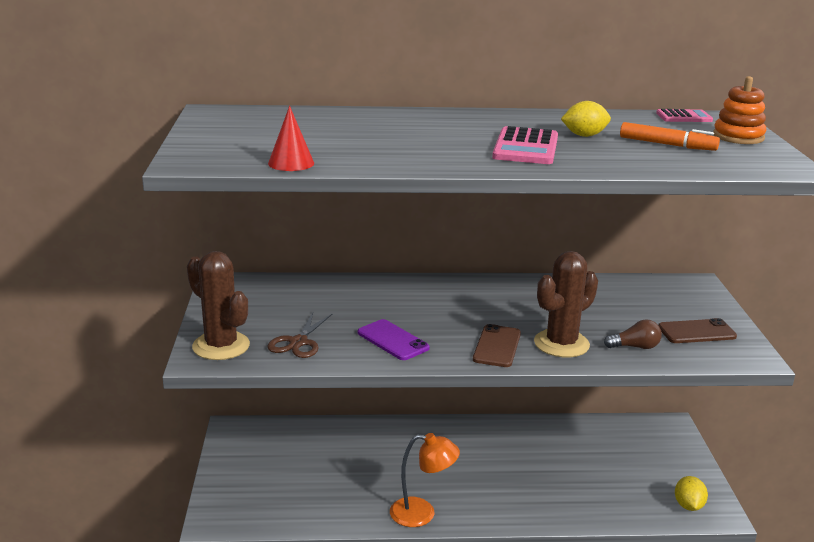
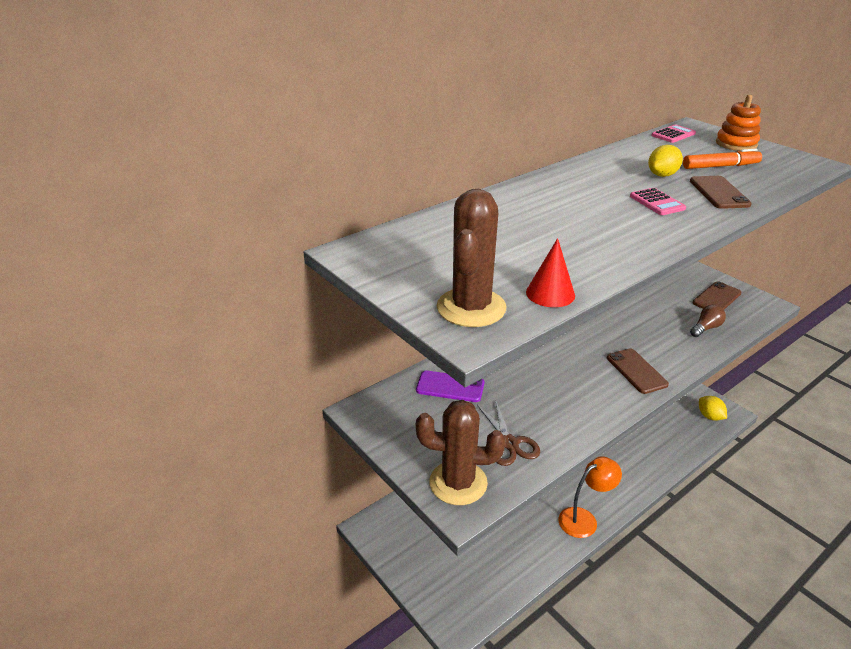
camera: 35 degrees left, 10 degrees up
purple phone [357,319,430,360] -> purple phone moved to [416,370,484,402]
pink calculator [492,126,558,164] -> pink calculator [630,188,686,215], size x0.61
brown cactus [534,251,598,357] -> brown cactus moved to [437,189,506,327]
none -> brown phone [690,176,752,209]

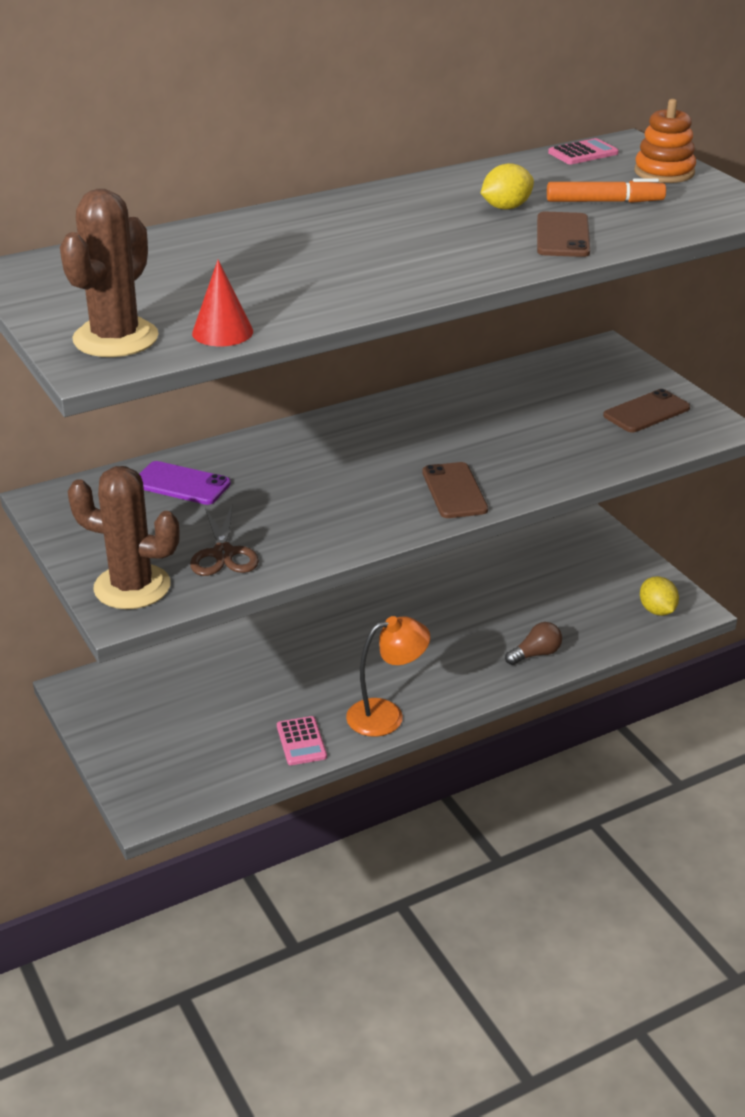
camera: 10 degrees right, 0 degrees up
pink calculator [630,188,686,215] -> pink calculator moved to [277,716,327,765]
brown light bulb [690,305,726,337] -> brown light bulb moved to [505,622,562,665]

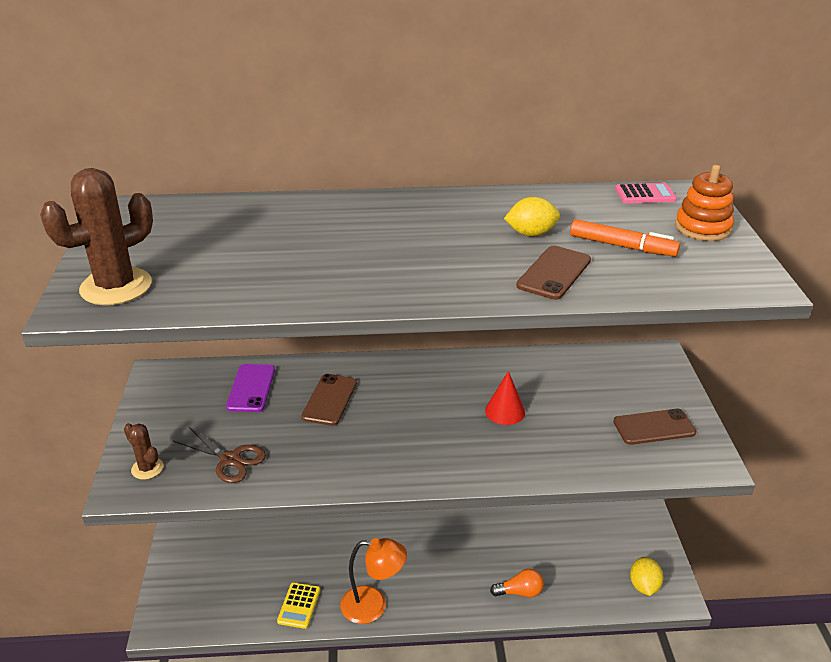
camera: 25 degrees right, 0 degrees up
brown cactus [68,466,180,609] -> brown cactus [124,423,164,480], size x0.52
purple phone [139,461,231,505] -> purple phone turned 45 degrees clockwise [226,364,275,412]
brown scissors [190,504,259,576] -> brown scissors turned 75 degrees counterclockwise [173,427,266,483]
red cone [192,260,253,346] -> red cone moved to [485,371,525,425]
pink calculator [277,716,327,765] -> yellow calculator [277,582,320,629]
brown phone [422,462,488,518] -> brown phone moved to [301,374,357,426]
brown light bulb [505,622,562,665] -> orange light bulb [490,569,544,598]

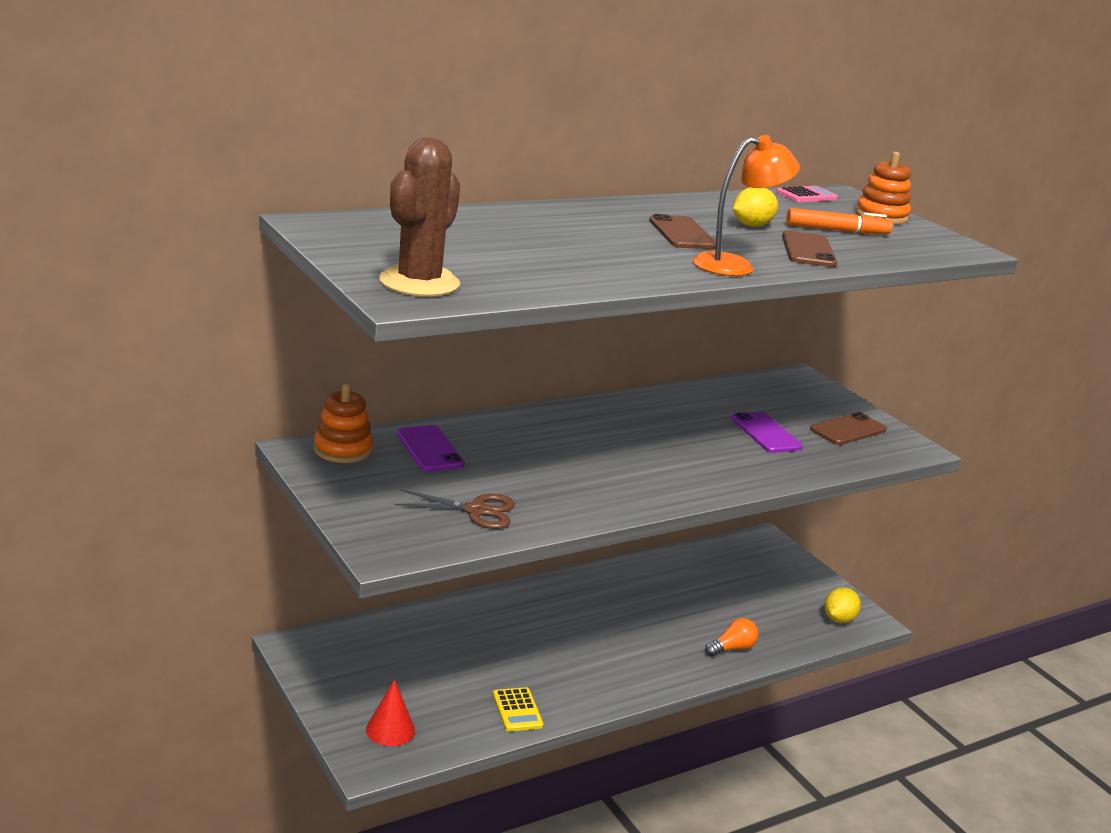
camera: 30 degrees left, 10 degrees down
brown cactus [124,423,164,480] -> none
brown phone [301,374,357,426] -> brown phone moved to [649,214,716,249]
orange lamp [340,538,407,624] -> orange lamp moved to [692,135,800,276]
red cone [485,371,525,425] -> red cone moved to [366,679,415,746]
yellow lemon [630,557,664,596] -> yellow lemon turned 60 degrees clockwise [825,587,861,623]
none -> orange stacking toy [313,383,373,463]
none -> purple phone [731,412,803,453]

